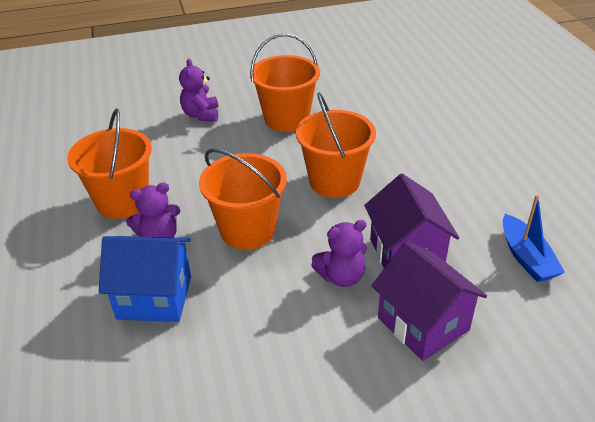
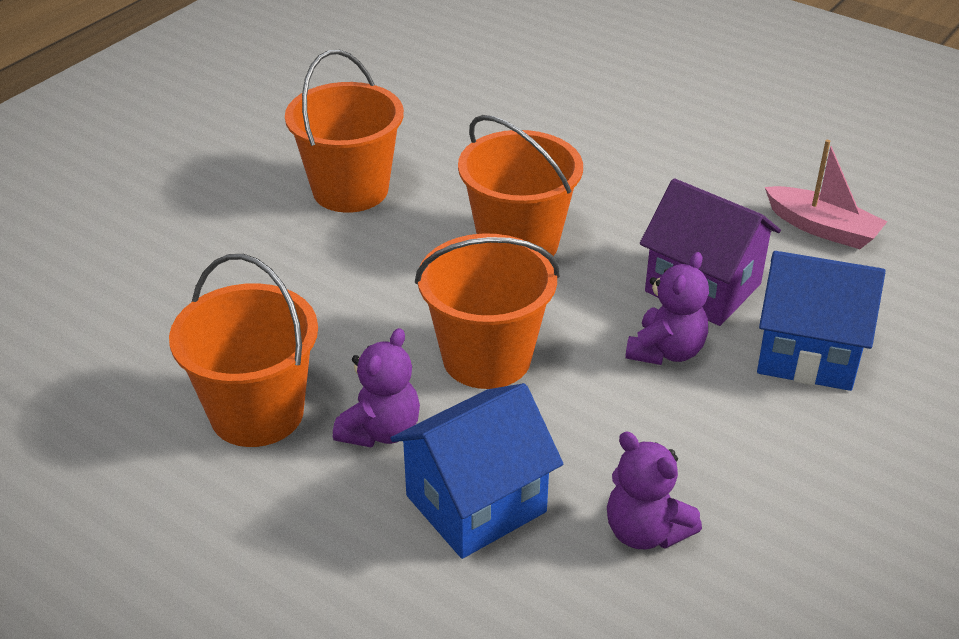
camera: 40 degrees left, 0 degrees up
purple teddy bear [179,59,218,122] -> purple teddy bear moved to [607,431,702,549]
purple house [372,241,487,361] -> blue house [757,251,885,391]
blue boat [503,195,565,282] -> pink boat [765,140,887,249]

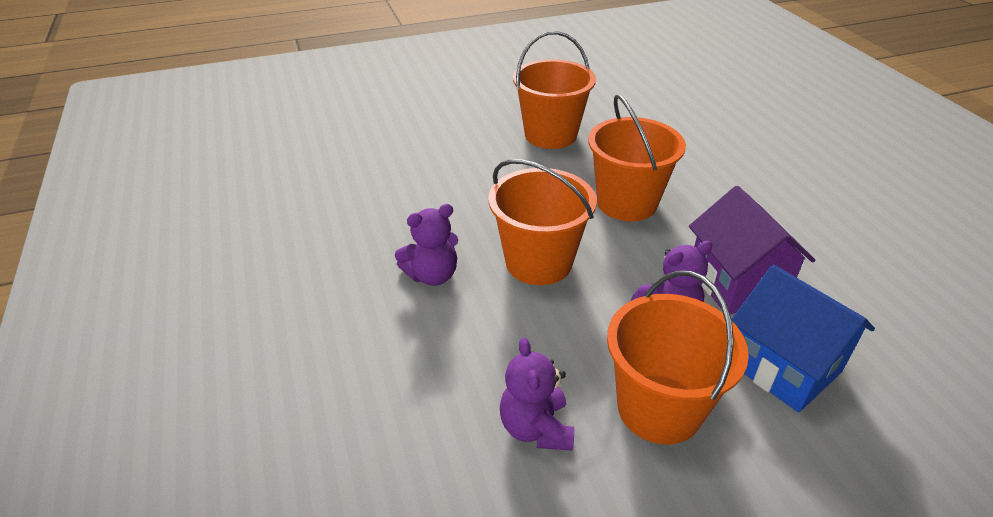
camera: 35 degrees right, 0 degrees up
orange bucket [169,254,318,447] -> orange bucket moved to [607,271,749,444]
blue house [391,383,563,559] -> none
pink boat [765,140,887,249] -> none

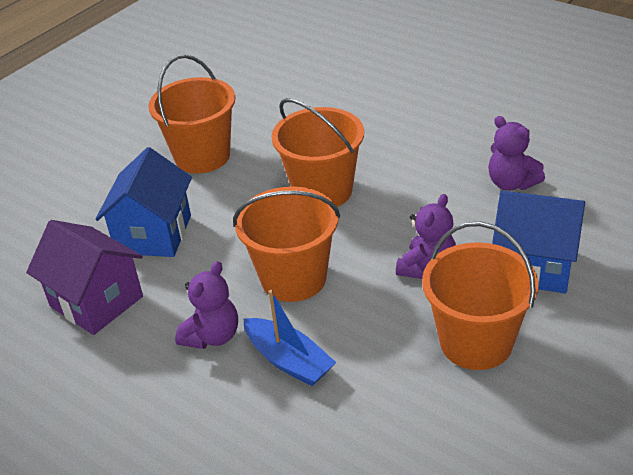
camera: 30 degrees left, 0 degrees up
purple teddy bear [500,337,574,451] -> purple teddy bear moved to [488,116,545,191]
purple house [689,186,815,314] -> purple house moved to [26,220,143,335]
none -> blue house [95,147,192,257]
none -> blue boat [244,290,336,386]

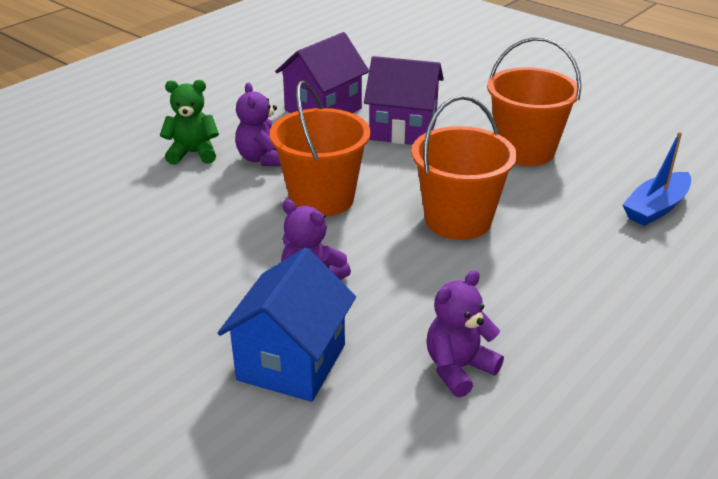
camera: 90 degrees right, 5 degrees down
blue house [95,147,192,257] -> purple house [364,56,444,145]
purple teddy bear [175,261,238,349] -> purple teddy bear turned 45 degrees clockwise [235,82,281,166]
blue boat [244,290,336,386] -> blue boat moved to [622,132,691,226]
orange bucket [422,222,538,370] -> none
none -> green teddy bear [160,80,219,165]

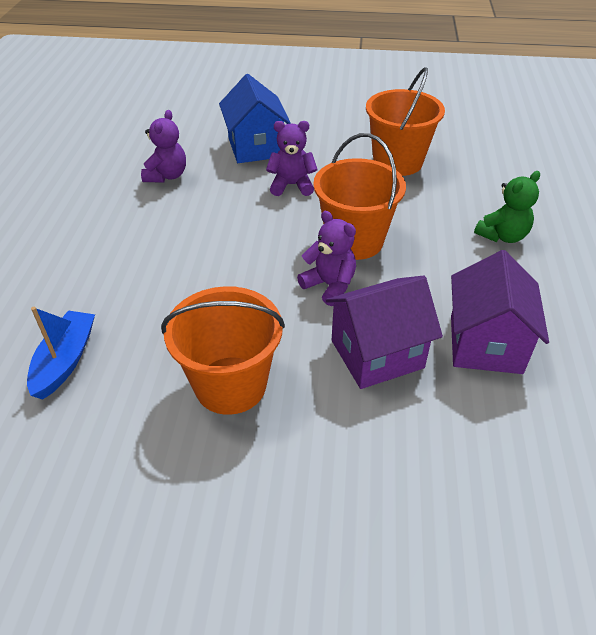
camera: 145 degrees right, 10 degrees up
purple teddy bear [235,82,281,166] -> purple teddy bear moved to [297,211,356,306]
orange bucket [411,95,517,240] -> orange bucket moved to [366,67,445,176]

